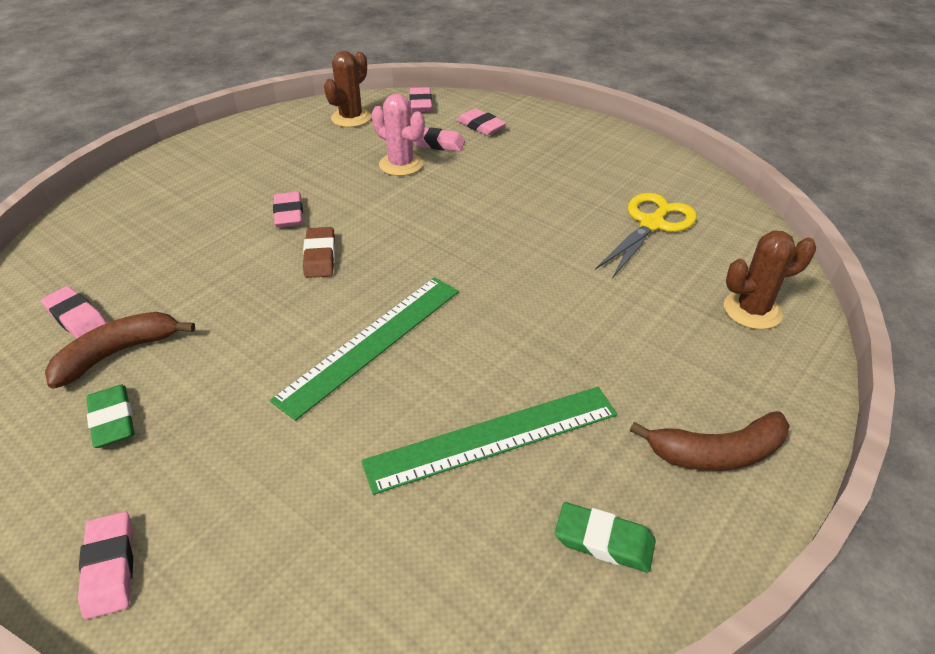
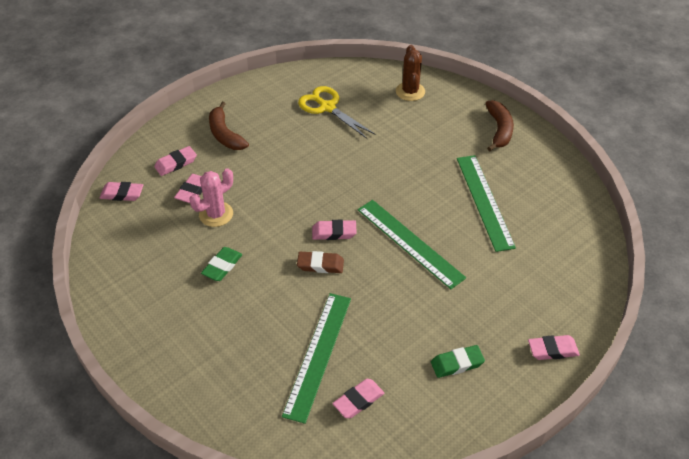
camera: 80 degrees left, 5 degrees up
brown banana [45,312,195,389] -> brown banana moved to [209,102,249,150]
pink eraser [273,192,303,228] -> pink eraser moved to [312,220,357,240]
brown cactus [324,51,371,127] -> none
green eraser [555,502,656,572] -> green eraser moved to [201,247,242,281]
none -> green ruler [282,293,351,424]

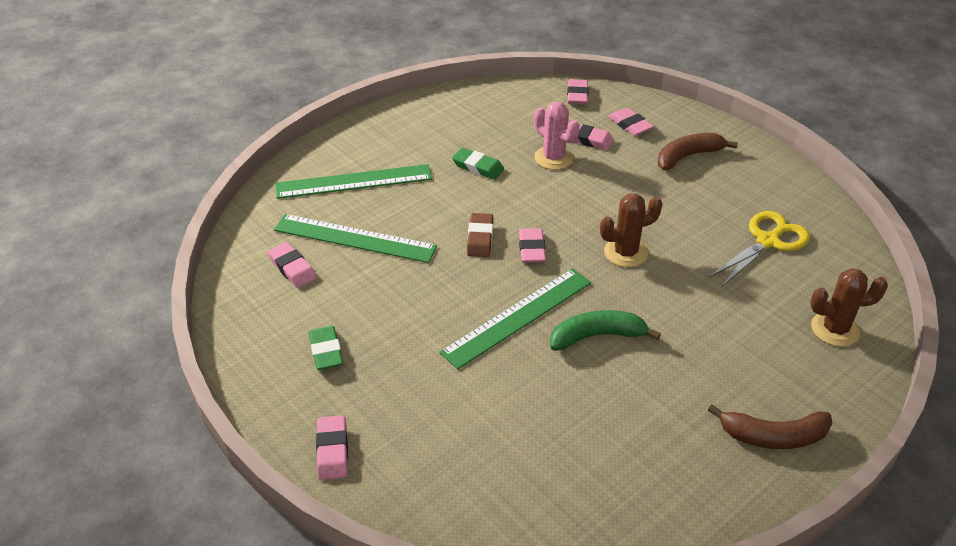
camera: 90 degrees right, 5 degrees down
green ruler [457,155,516,252] -> green ruler moved to [275,164,432,199]
none -> green banana [550,310,661,351]
none -> brown cactus [600,194,663,267]

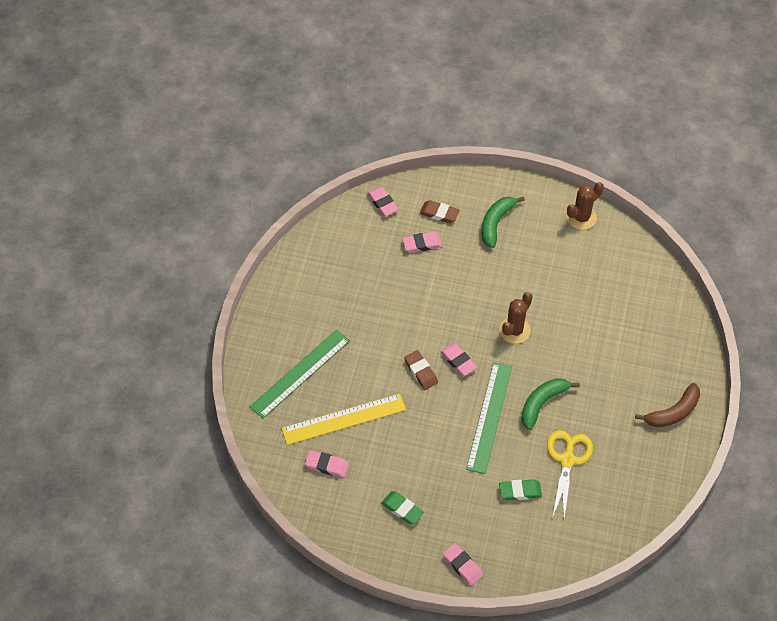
camera: 35 degrees left, 15 degrees up
green ruler [274,214,437,263] -> yellow ruler [281,394,406,445]
green eraser [452,148,504,180] -> green eraser moved to [499,479,542,500]
pink cactus [534,101,580,170] -> none
pink eraser [608,107,654,136] -> brown eraser [420,200,460,223]
brown banana [658,133,738,171] -> green banana [482,196,525,248]
yellow scissors [708,211,810,287] -> yellow scissors moved to [547,430,593,519]
brown cactus [810,268,888,347] -> brown cactus moved to [567,182,604,230]

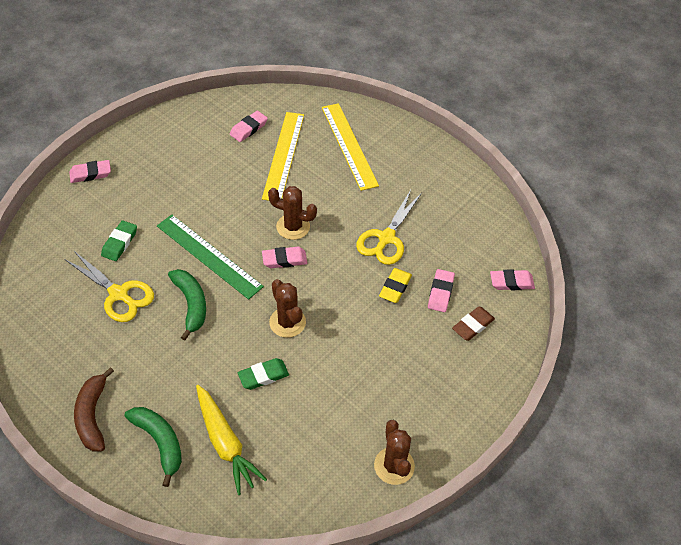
camera: 115 degrees right, 5 degrees down
green ruler [250,329,350,418] -> yellow ruler [322,103,379,191]
green eraser [381,491,424,525] -> green eraser moved to [238,358,289,390]
brown eraser [404,350,438,390] -> brown cactus [268,186,317,240]
green banana [482,196,525,248] -> green banana moved to [125,407,182,487]
none -> yellow carrot [196,385,267,495]
none -> yellow scissors [356,190,422,265]
none -> yellow eraser [379,268,412,303]

